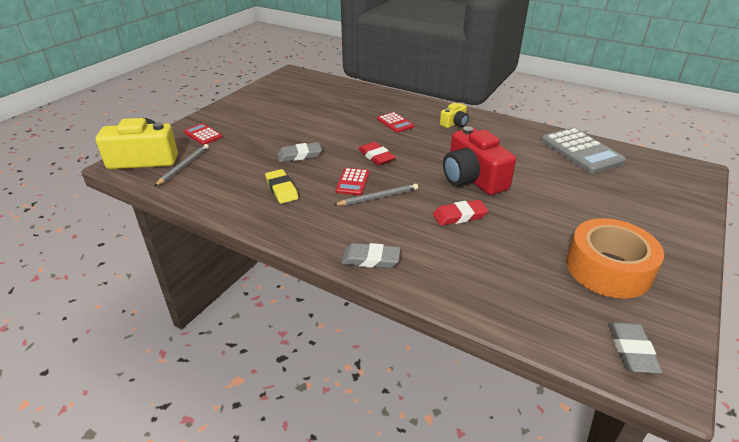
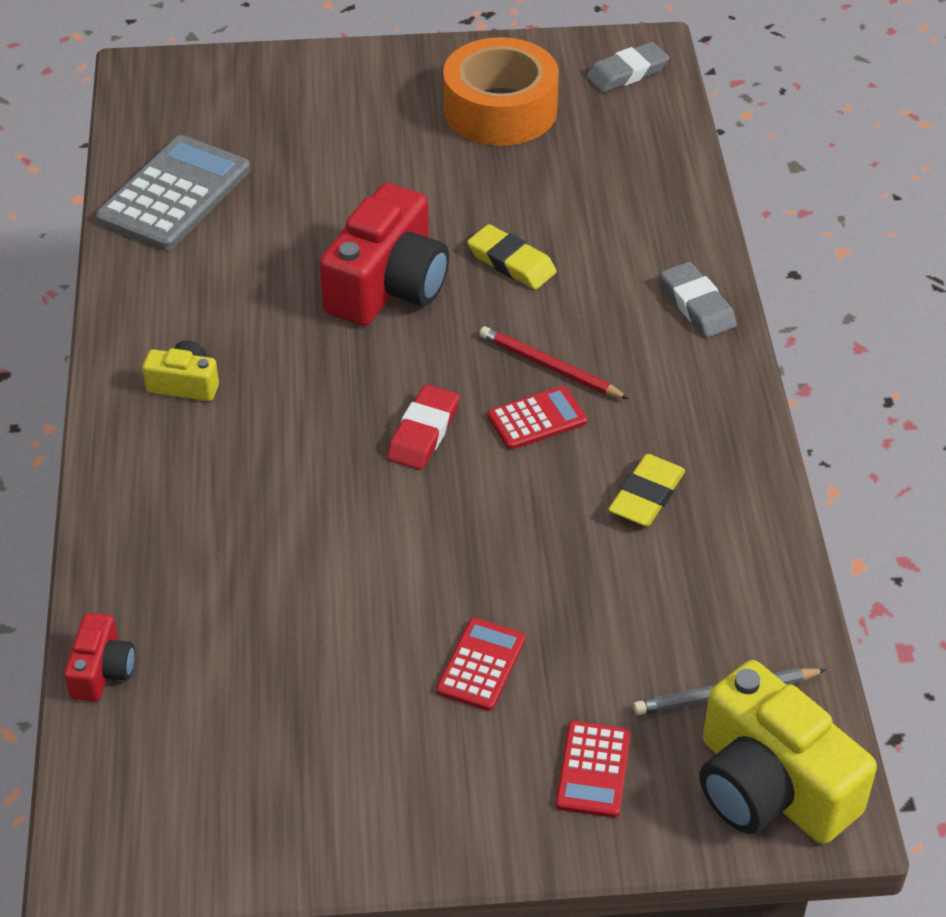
camera: 125 degrees left, 10 degrees up
grey eraser [277,142,322,162] -> none
grey pencil [334,184,418,206] -> red pencil [479,326,629,399]
red calculator [377,112,414,133] -> red calculator moved to [436,618,526,711]
red eraser [433,200,488,226] -> yellow eraser [467,224,557,290]
none -> red camera [64,613,135,701]

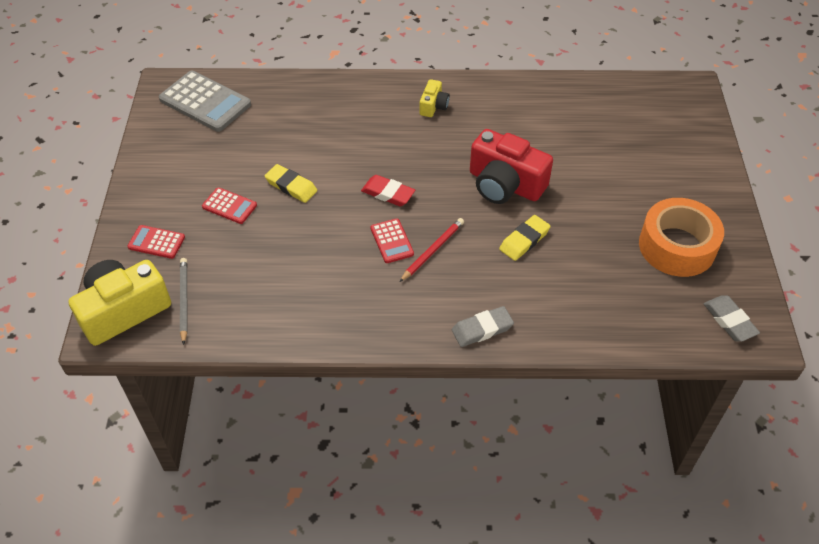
camera: 95 degrees right, 5 degrees up
red camera [64,613,135,701] -> none
grey calculator [96,135,251,251] -> grey calculator moved to [159,71,251,132]
yellow eraser [608,454,685,527] -> yellow eraser moved to [265,164,317,203]

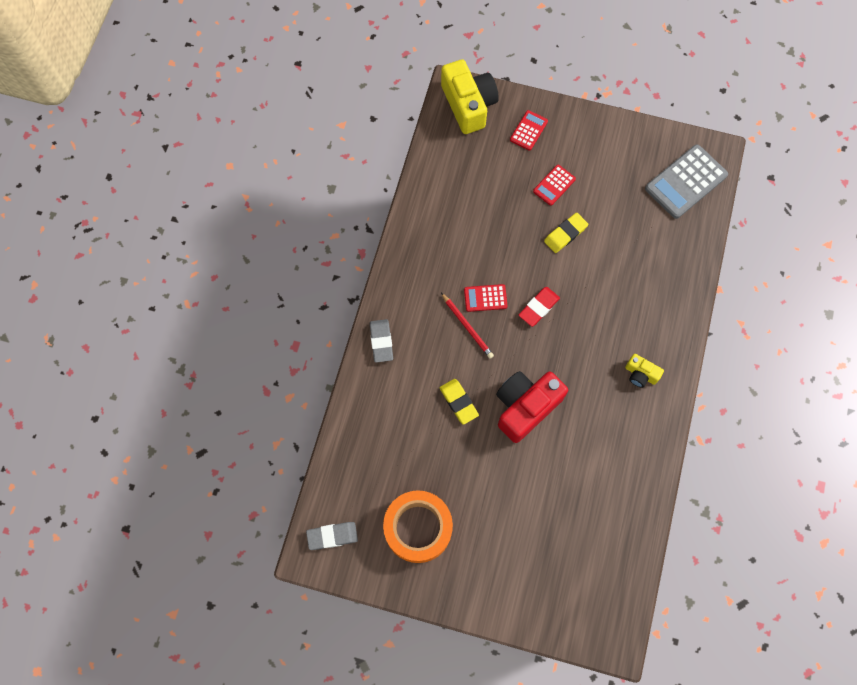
camera: 105 degrees right, 20 degrees up
grey pencil [180,258,187,345] -> none

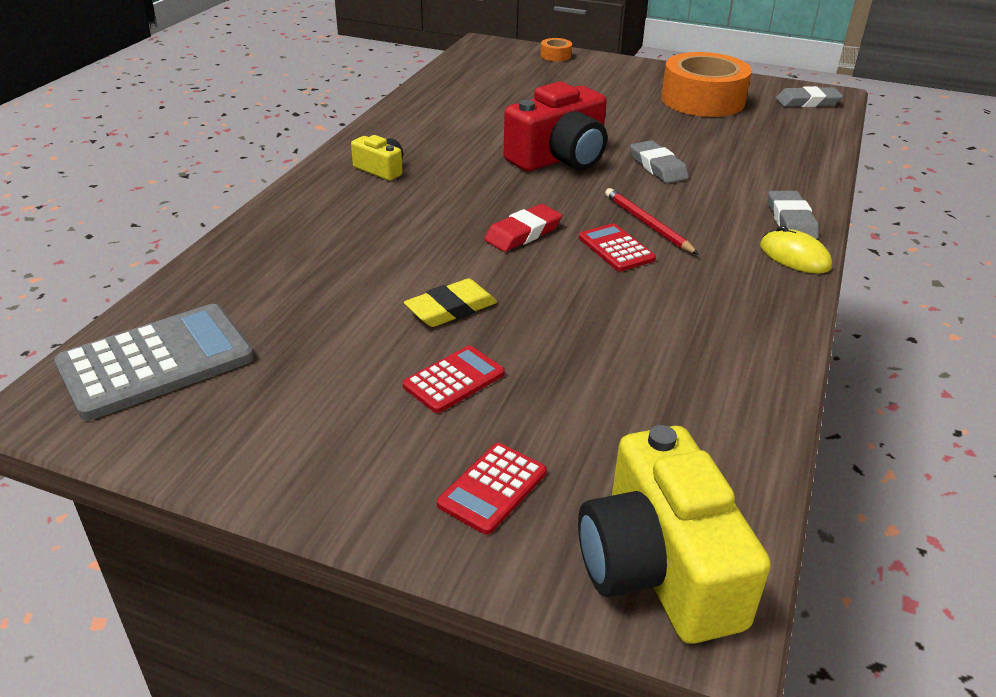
camera: 175 degrees left, 35 degrees down
yellow eraser [440,379,479,425] -> grey eraser [630,140,689,184]
red calculator [464,284,507,312] -> red calculator turned 120 degrees counterclockwise [579,223,656,272]
none -> orange tape [541,38,572,61]
none -> yellow mouse [760,225,832,274]

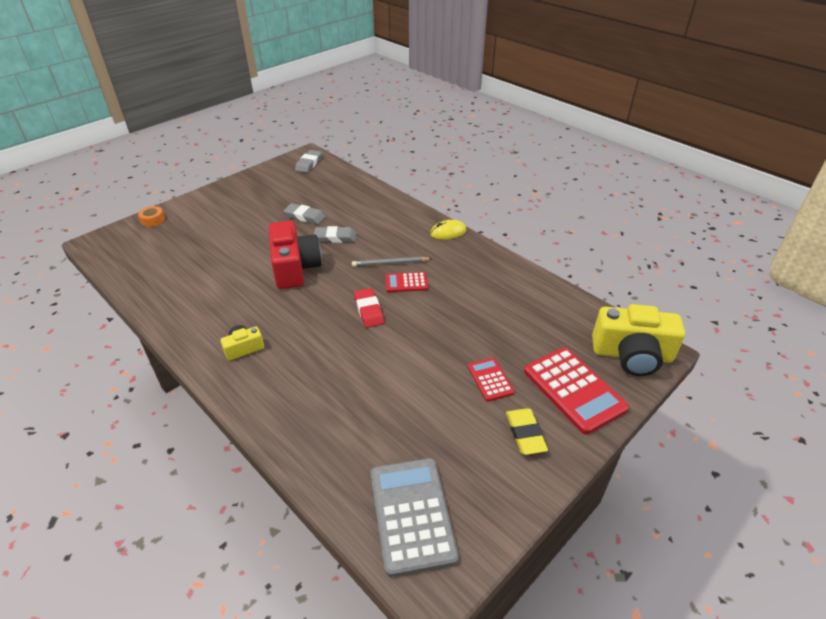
camera: 65 degrees left, 5 degrees up
yellow eraser [404,278,497,327] -> yellow eraser moved to [506,408,548,455]
red calculator [437,443,547,535] -> red calculator [524,347,629,435], size x1.87
red pencil [605,188,699,255] -> grey pencil [352,257,432,267]
orange tape [661,52,752,117] -> none
grey eraser [768,191,819,239] -> grey eraser moved to [284,203,326,224]

